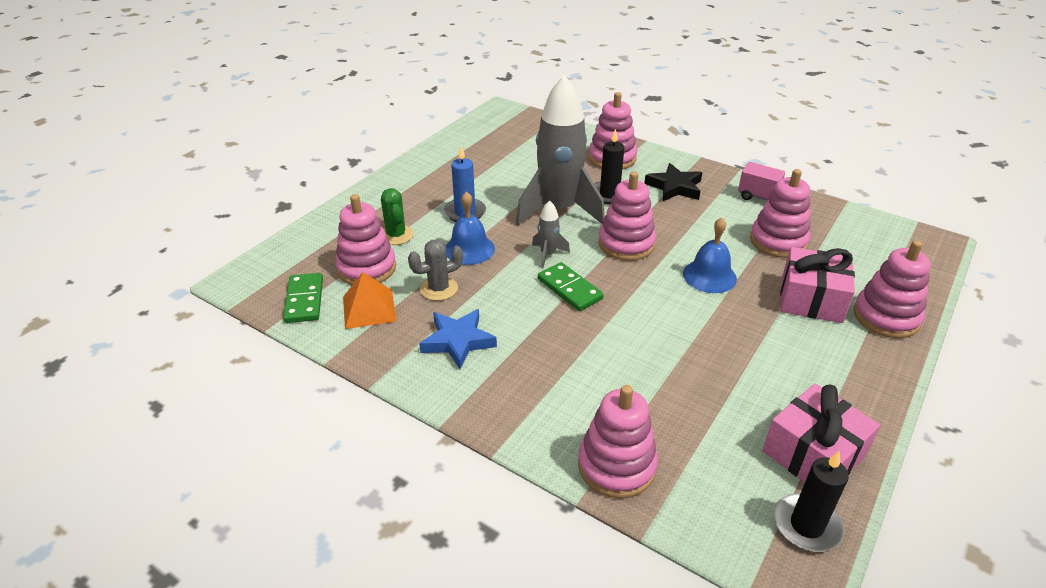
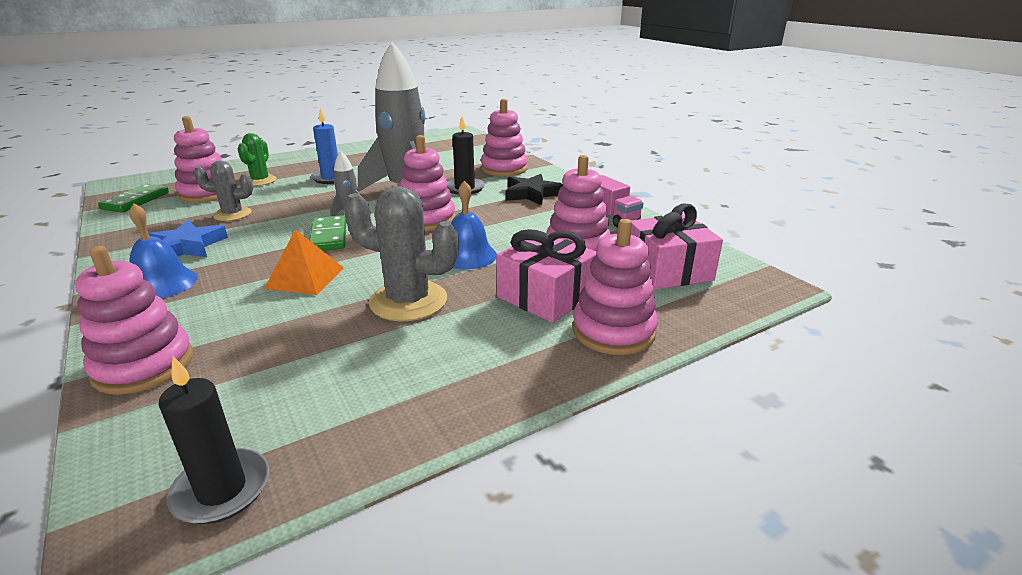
camera: 25 degrees right, 10 degrees down
orange pyramid [343,272,397,329] -> orange pyramid moved to [264,229,344,295]
blue bell [446,192,495,265] -> blue bell moved to [129,203,198,299]
pink gift [762,383,880,482] -> pink gift moved to [631,203,723,290]
none -> grey cactus [344,186,459,321]

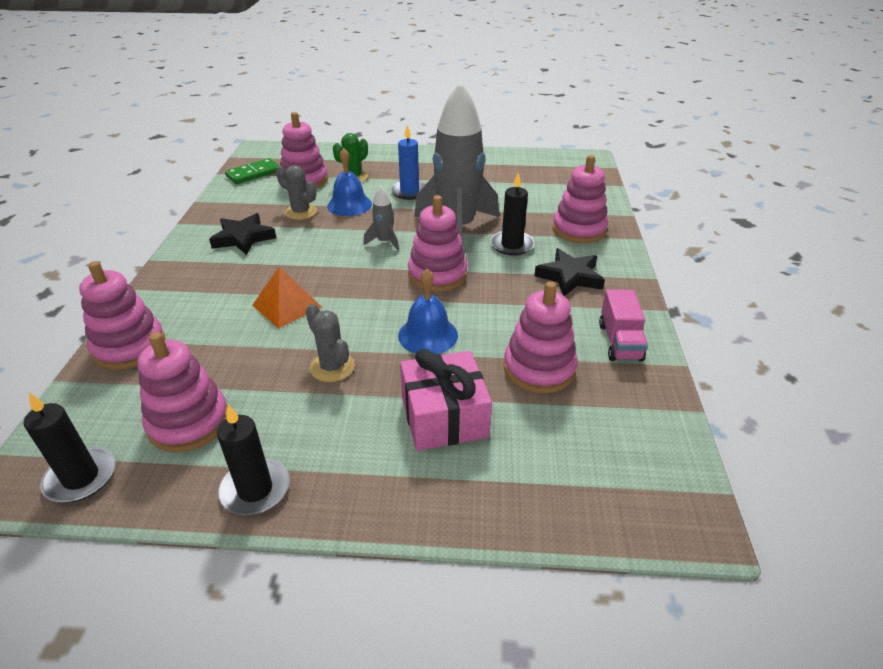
camera: 35 degrees right, 10 degrees up
blue bell [129,203,198,299] -> blue bell moved to [327,148,372,216]
blue star [148,220,228,257] -> black star [209,213,276,255]
green domino [309,215,346,251] -> none
grey cactus [344,186,459,321] -> grey cactus [306,304,355,382], size x0.62
pink stacking toy [572,219,658,355] -> pink stacking toy moved to [138,332,228,452]
pink gift [631,203,723,290] -> none
none -> black candle [217,405,290,515]

